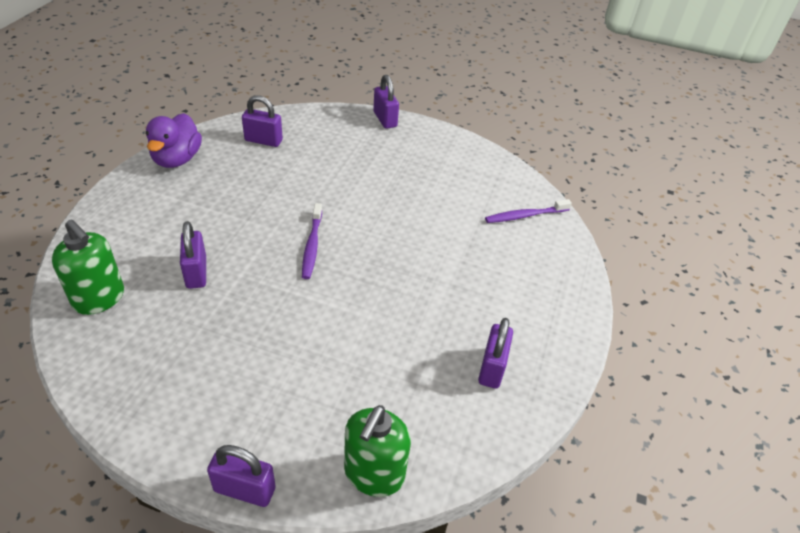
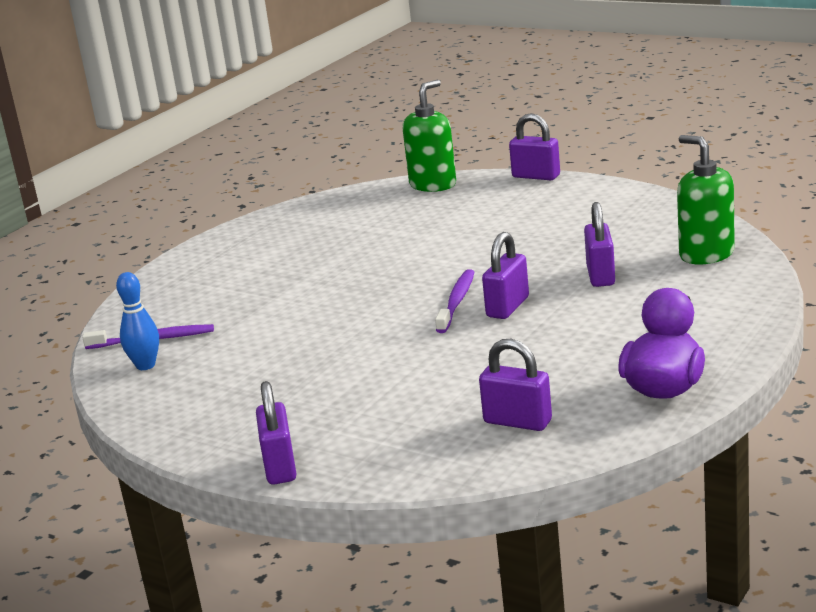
camera: 160 degrees left, 20 degrees down
purple padlock [478,318,513,389] -> purple padlock moved to [482,232,529,319]
none -> blue bowling pin [116,272,159,370]

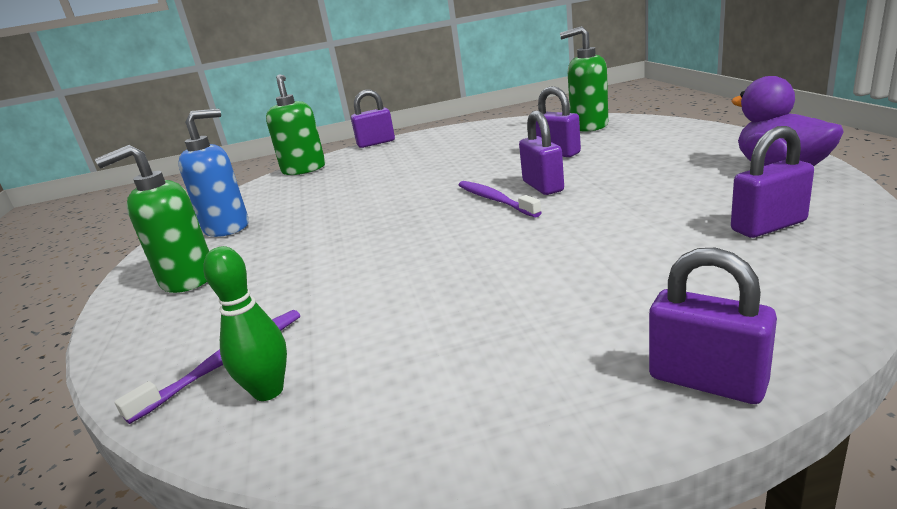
camera: 45 degrees left, 0 degrees up
blue bowling pin [116,272,159,370] -> green bowling pin [203,246,287,401]
none -> green soap dispenser [95,145,209,293]
none -> blue soap dispenser [178,109,249,237]

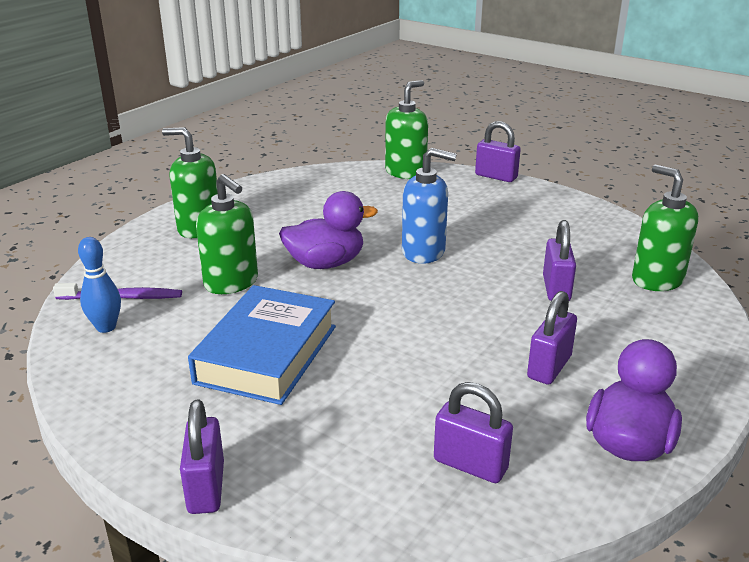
camera: 45 degrees right, 5 degrees up
blue soap dispenser [178,109,249,237] -> blue soap dispenser moved to [402,148,457,264]
green bowling pin [203,246,287,401] -> blue bowling pin [78,237,121,333]
purple toothbrush [459,181,542,217] -> none
purple padlock [519,111,564,195] -> purple padlock moved to [527,291,577,385]
none -> blue book [188,285,336,405]
none -> green soap dispenser [196,174,258,294]
none -> purple duck [279,191,378,269]

